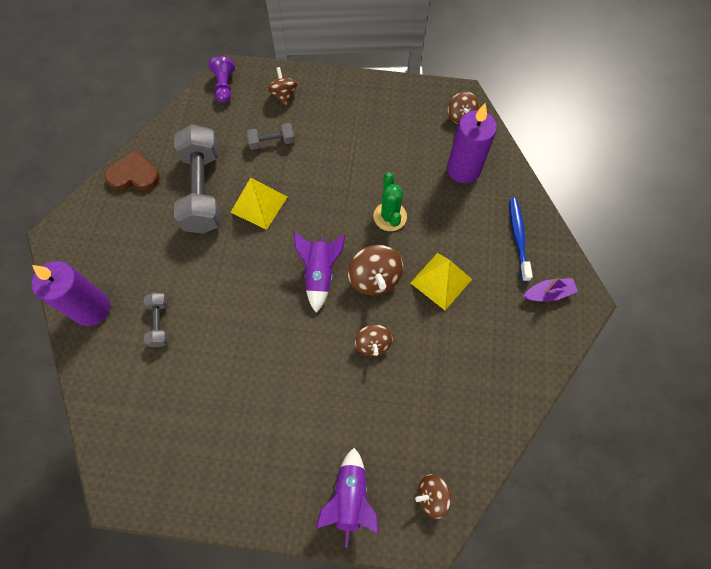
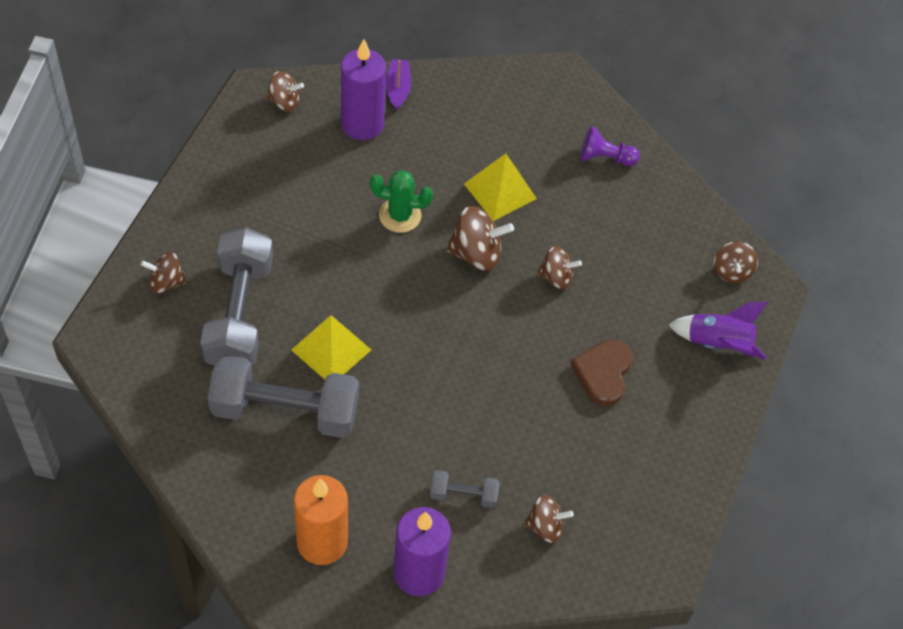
camera: 80 degrees left, 10 degrees down
brown heart [105,150,160,191] -> brown heart moved to [570,340,633,406]
purple pawn [209,57,235,103] -> purple pawn moved to [580,126,640,166]
grey dumbbell [247,123,294,150] -> grey dumbbell [200,227,273,366], size x2.17
purple rocket [294,232,345,313] -> none
blue toothbrush [509,198,533,282] -> none
purple boat [523,278,578,302] -> purple boat moved to [386,59,411,111]
none -> orange candle [294,475,348,565]
none -> brown spinning top [523,495,574,543]

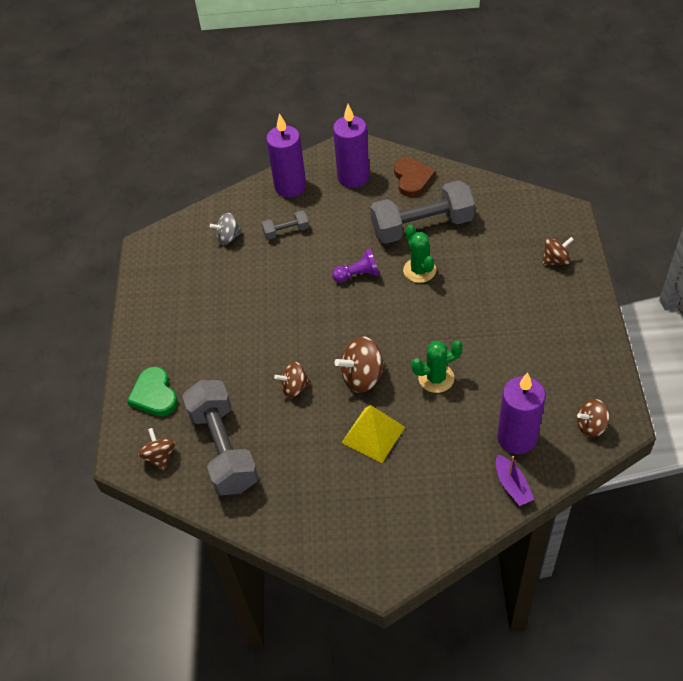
camera: 165 degrees right, 5 degrees down
grey dumbbell [200,227,273,366] -> grey dumbbell moved to [182,380,259,495]
yellow pyramid [291,315,371,379] -> green cactus [403,225,436,283]
orange candle [294,475,348,565] -> purple candle [333,104,369,188]
brown spinning top [523,495,574,543] -> grey spinning top [210,213,242,245]
brown heart [570,340,633,406] -> brown heart moved to [394,158,436,197]
purple pawn [580,126,640,166] -> purple pawn moved to [332,249,380,283]
purple rocket [668,302,768,359] -> green heart [127,367,178,416]

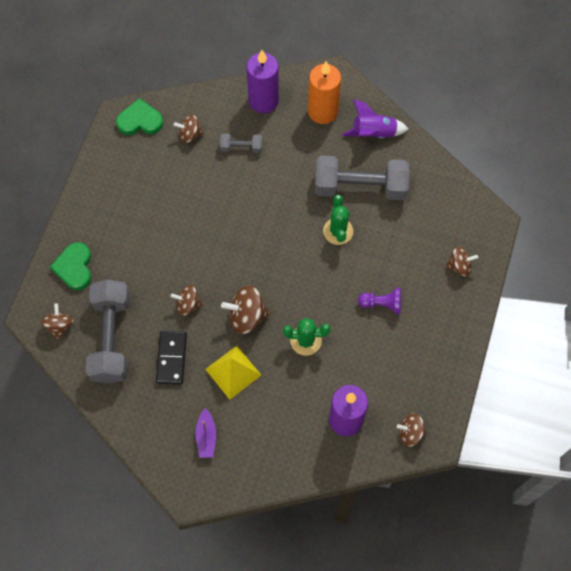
camera: 15 degrees right, 15 degrees up
grey spinning top [210,213,242,245] -> brown spinning top [174,114,204,143]
purple pawn [332,249,380,283] -> purple pawn moved to [358,288,401,314]
purple candle [333,104,369,188] -> orange candle [308,61,341,124]
brown heart [394,158,436,197] -> purple rocket [342,99,409,138]
purple boat [496,454,534,506] -> purple boat moved to [196,408,216,458]
none -> green heart [116,98,163,135]
none -> black domino [156,331,187,384]

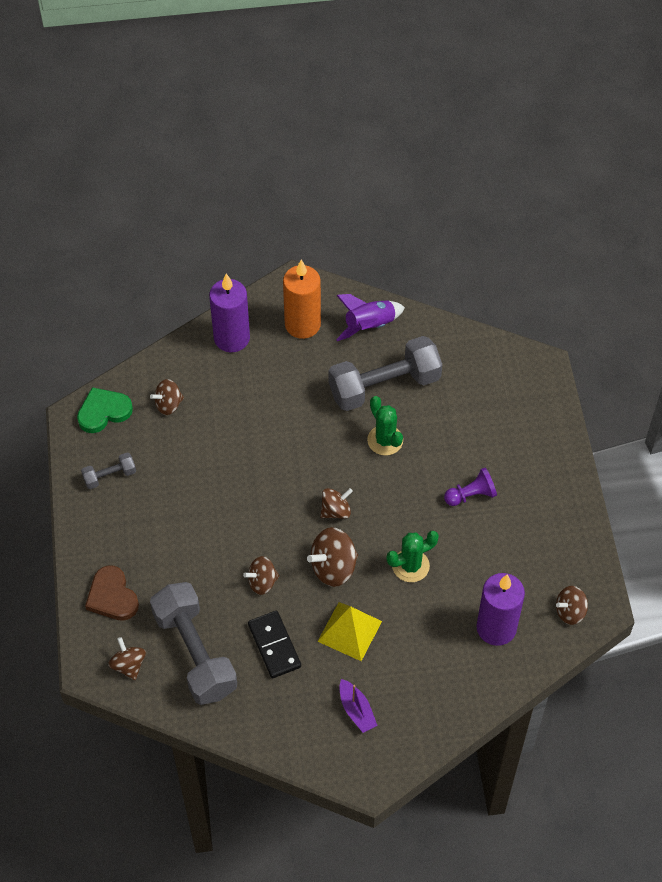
camera: 25 degrees left, 10 degrees down
green heart [50,242,91,290] -> brown heart [85,565,139,621]
grey dumbbell [220,134,262,153] -> grey dumbbell moved to [81,453,136,489]
brown spinning top [445,247,478,277] -> brown spinning top moved to [320,488,353,519]

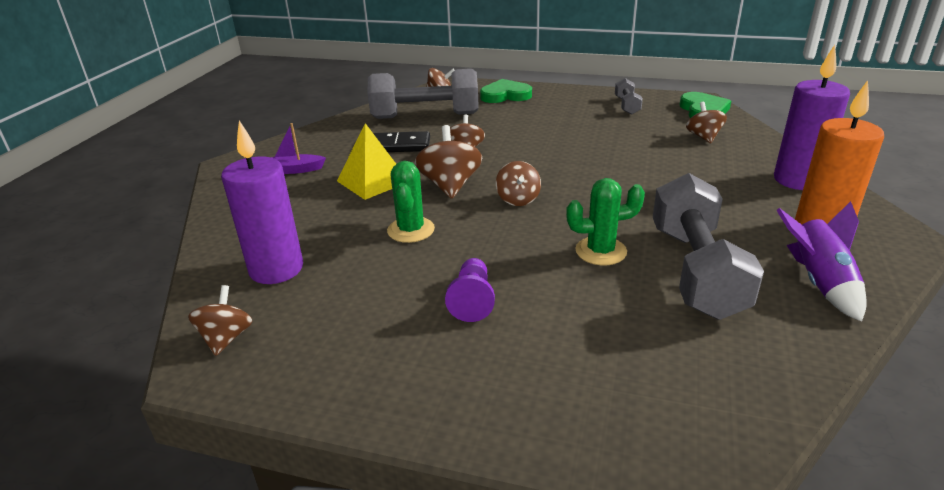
camera: 115 degrees right, 25 degrees down
brown heart [85,565,139,621] -> green heart [480,79,532,103]

